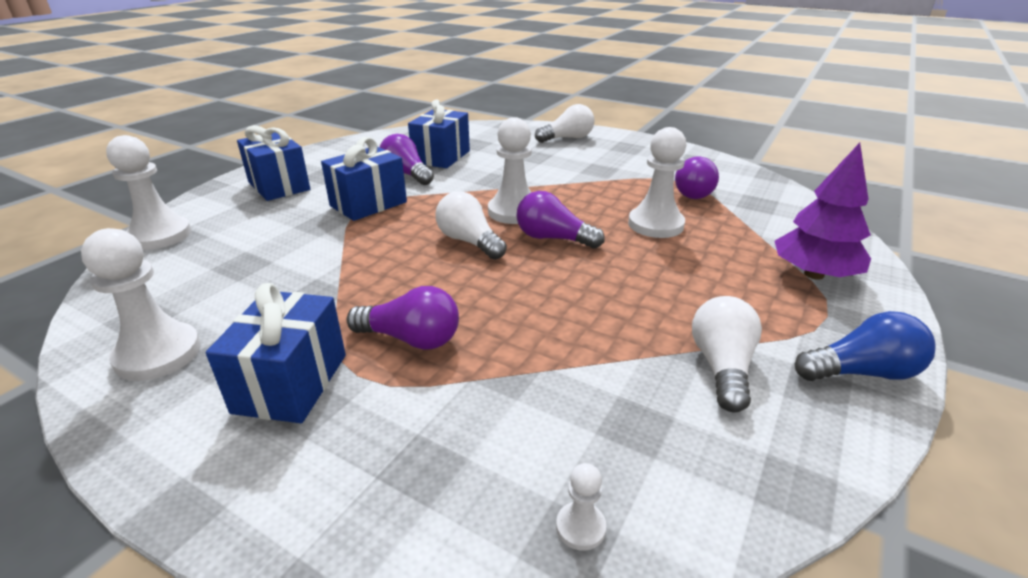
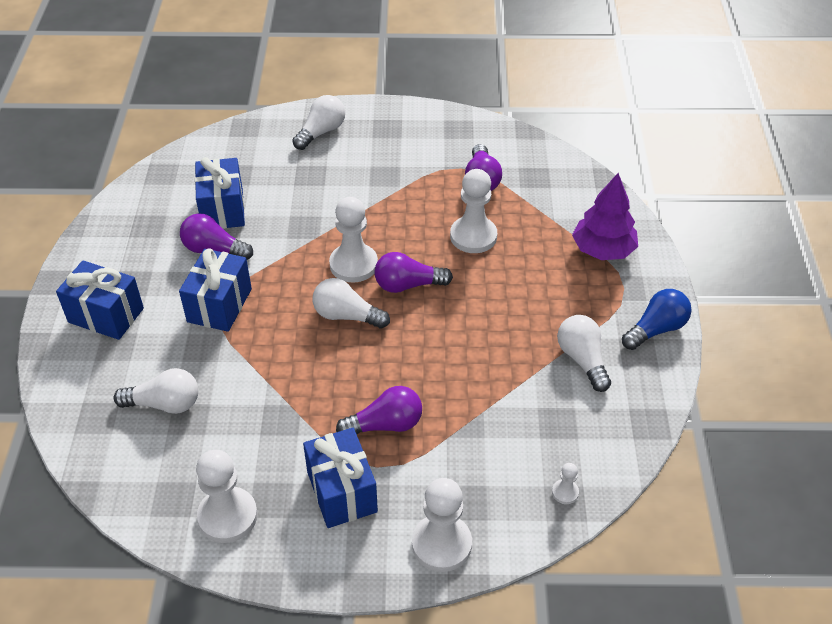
camera: 30 degrees left, 15 degrees up
white pawn [106,135,192,250] -> white pawn moved to [412,478,472,572]
none -> white light bulb [114,368,198,414]

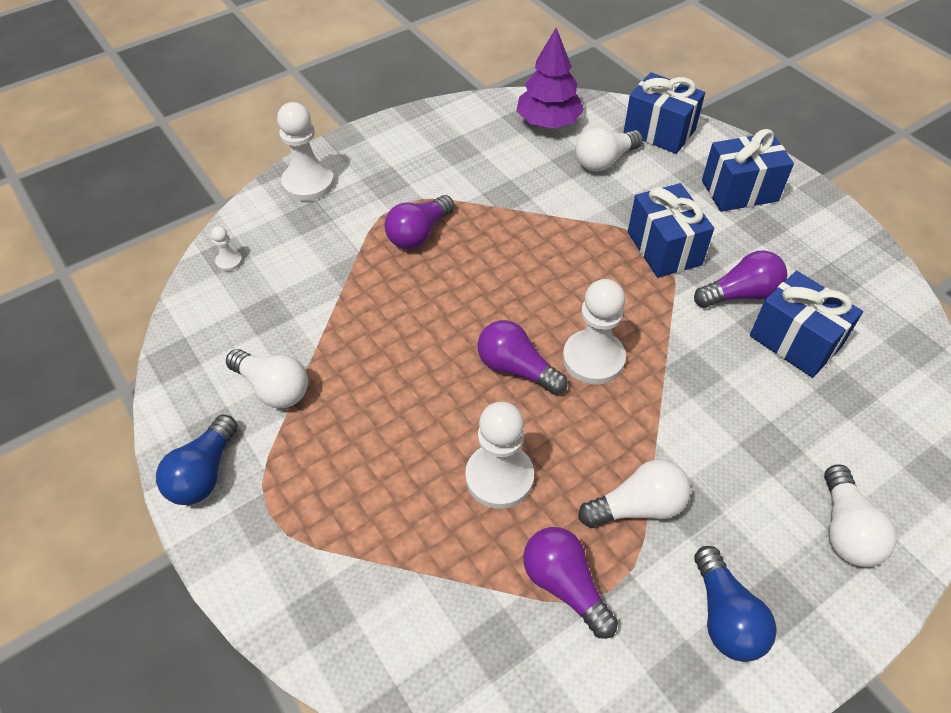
camera: 145 degrees right, 5 degrees up
white pawn [196,450,258,543] -> none
blue gift [303,428,378,528] -> blue gift moved to [624,72,705,154]
white light bulb [313,278,390,329] -> white light bulb moved to [578,459,690,528]
purple light bulb [375,252,453,293] -> purple light bulb turned 105 degrees counterclockwise [477,320,568,395]
purple tree [572,173,638,260] -> purple tree moved to [516,28,584,128]
none -> blue light bulb [694,546,777,662]

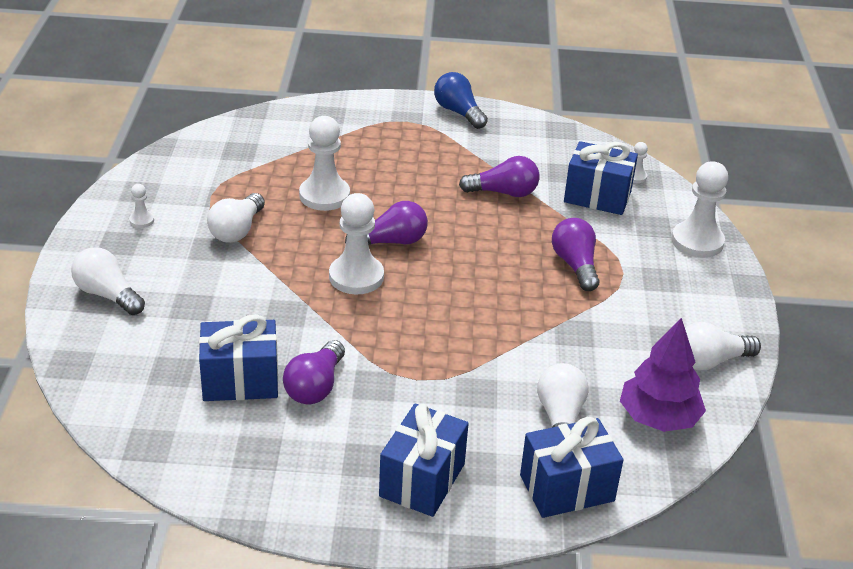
camera: 125 degrees right, 15 degrees down
white light bulb [226,349,308,408] -> white light bulb moved to [685,322,761,371]
purple light bulb [523,527,618,639] -> purple light bulb moved to [459,156,539,197]
blue gift [628,183,714,278] -> blue gift moved to [564,141,638,215]
blue light bulb [694,546,777,662] -> white pawn [129,184,154,228]

